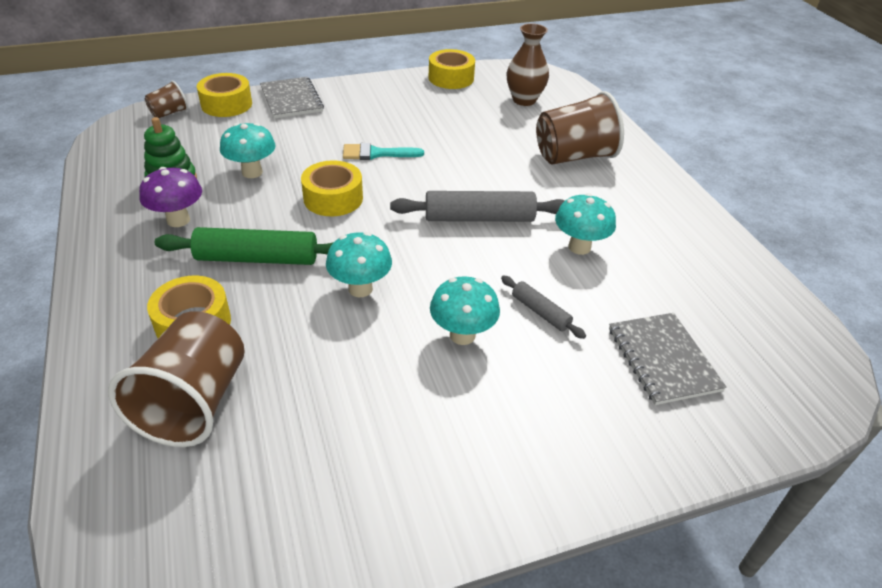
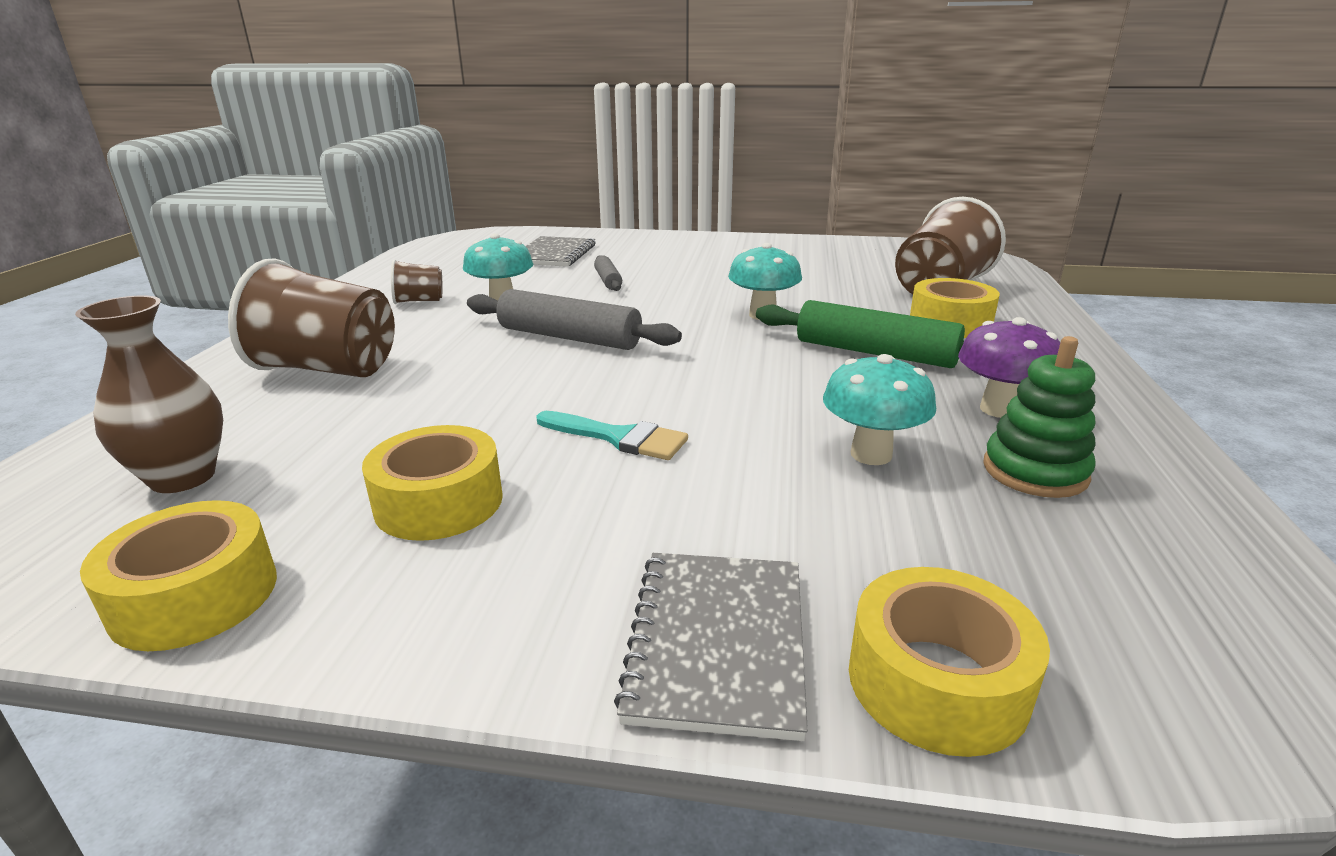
camera: 150 degrees left, 15 degrees down
brown cup [145,81,188,118] -> brown cup moved to [391,259,442,304]
yellow tape [301,160,363,216] -> yellow tape moved to [362,425,503,541]
turquoise mushroom [430,276,500,345] -> none

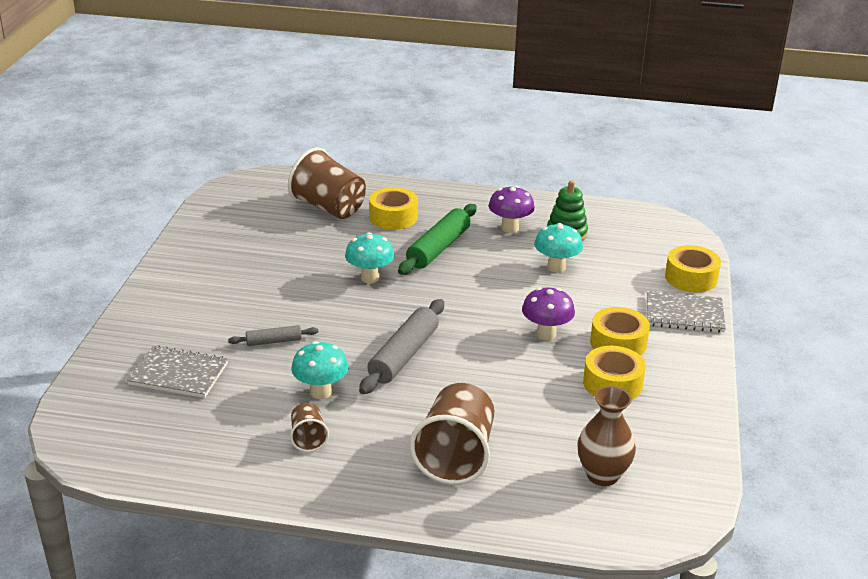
camera: 90 degrees left, 5 degrees up
yellow tape [80,500,277,651] -> yellow tape moved to [590,307,650,356]
turquoise brush [536,411,688,460] -> purple mushroom [522,287,575,340]

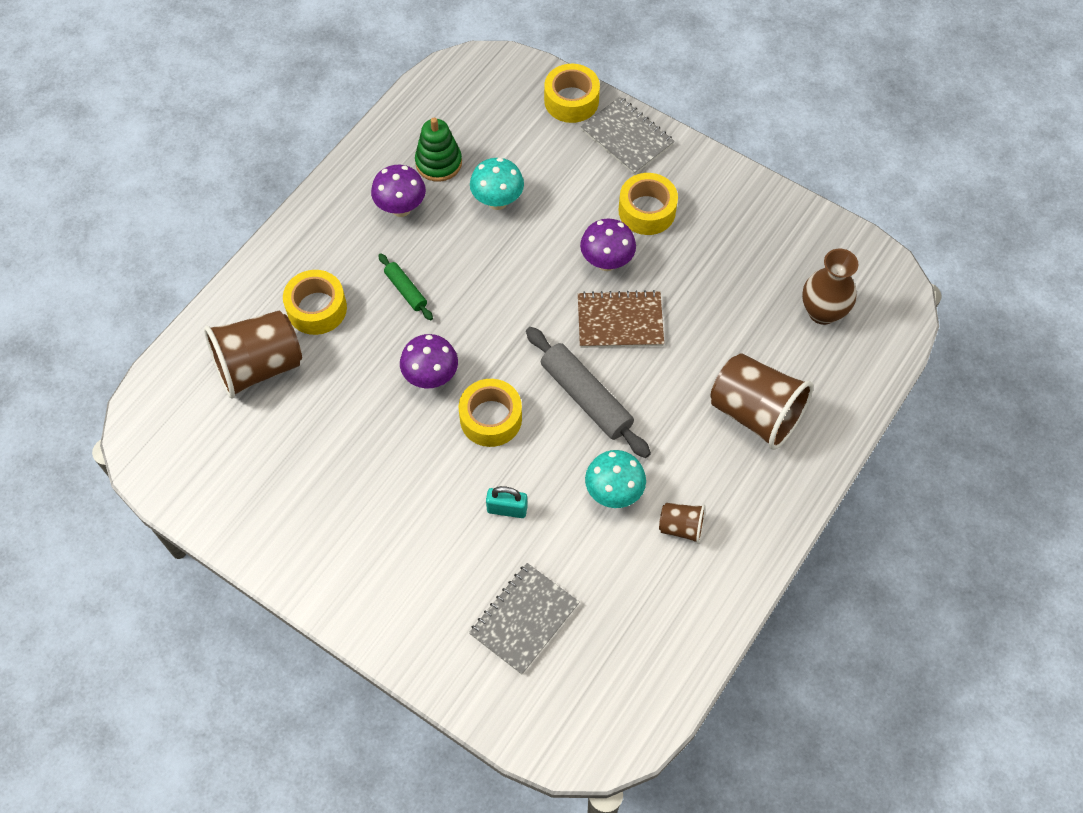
camera: 65 degrees left, 30 degrees up
grey rolling pin [228,325,318,346] -> turquoise padlock [486,486,528,518]
turquoise mushroom [345,232,395,283] -> purple mushroom [400,334,458,388]
green rolling pin [398,204,477,275] -> green rolling pin [378,253,433,321], size x0.53
yellow tape [583,346,646,400] -> yellow tape moved to [459,379,522,447]
grey notebook [647,291,726,333] -> grey notebook turned 75 degrees counterclockwise [580,96,675,175]
none -> brown notebook [578,290,664,348]

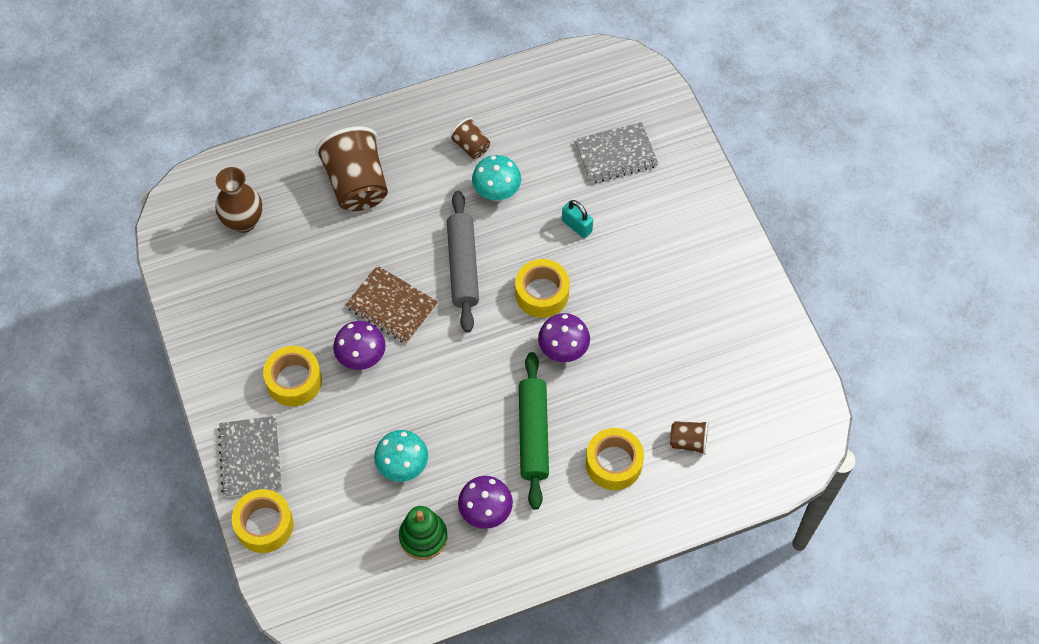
camera: 145 degrees left, 0 degrees up
brown cup [204,311,302,399] -> brown cup [670,421,709,455], size x0.49
green rolling pin [378,253,433,321] -> green rolling pin [519,352,549,510], size x1.88

